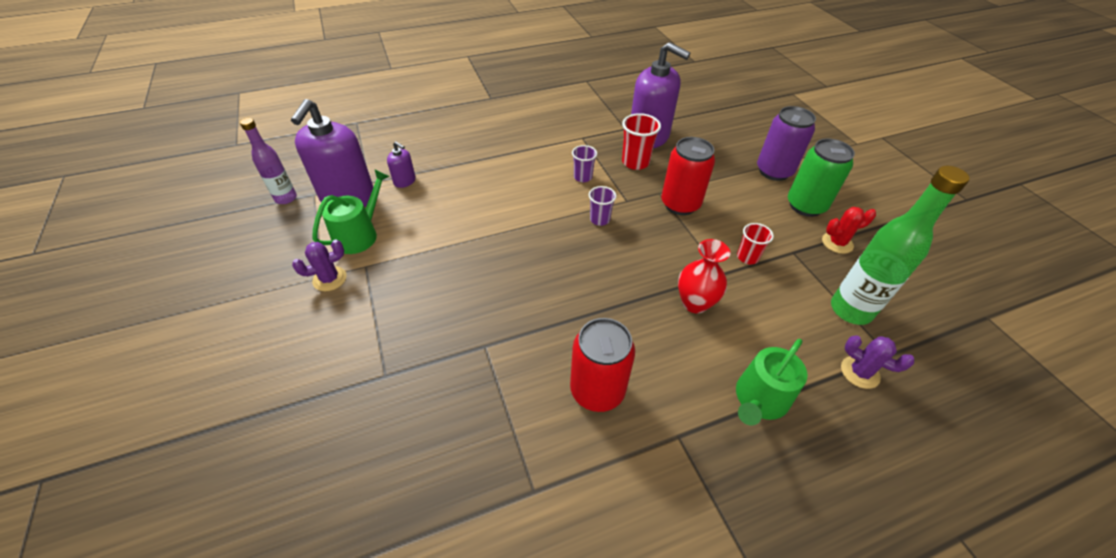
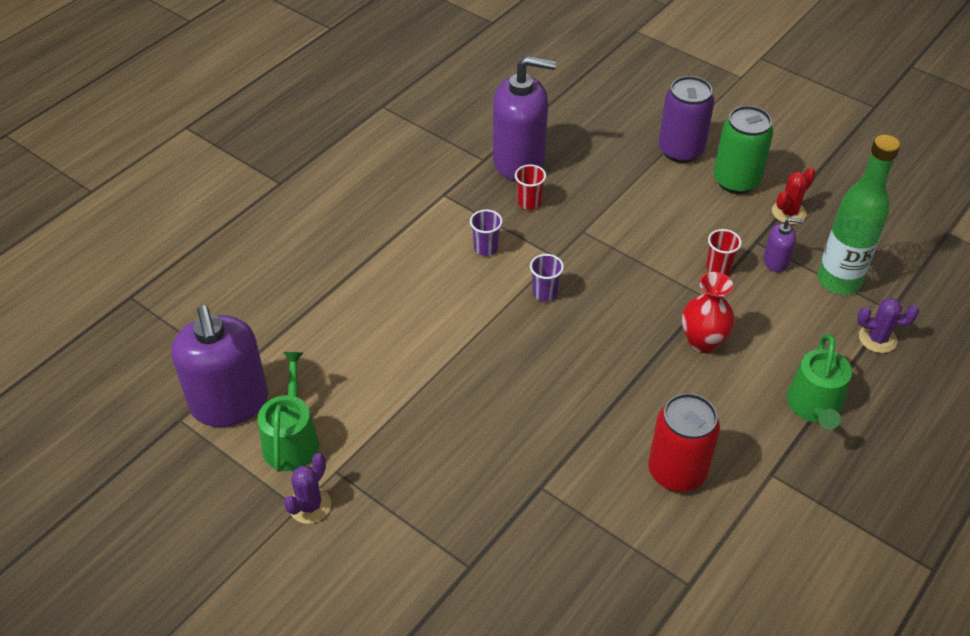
camera: 30 degrees left, 0 degrees up
purple bottle [240,118,297,204] -> none
purple soap dispenser [387,141,416,188] -> purple soap dispenser moved to [763,217,804,272]
red cup [622,113,661,170] -> red cup [515,164,546,210], size x0.65
red can [661,137,715,215] -> none

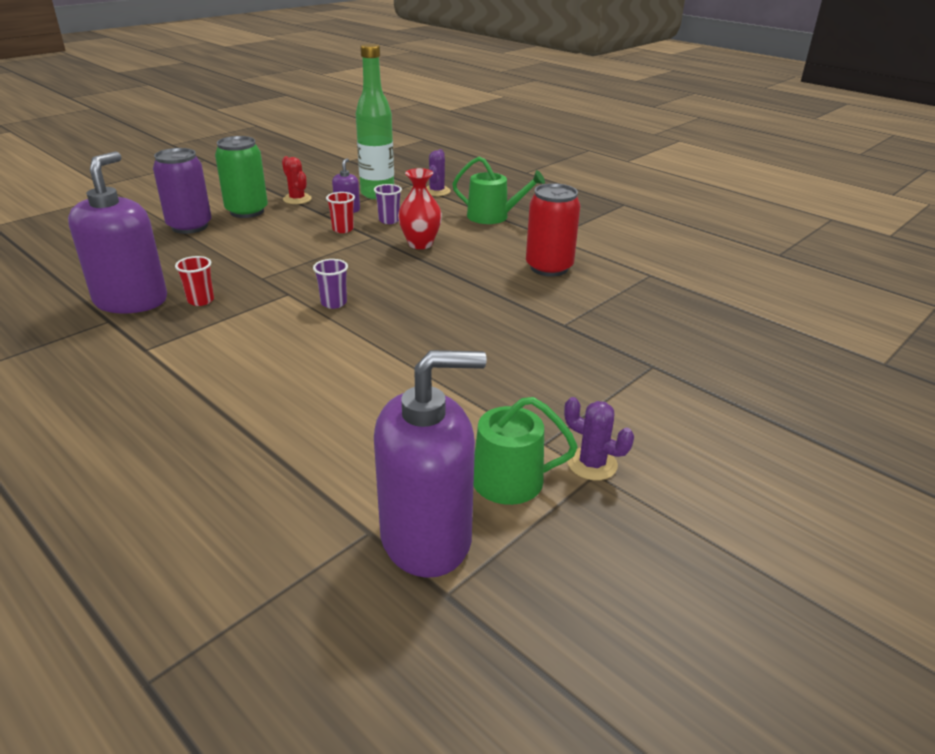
camera: 85 degrees left, 15 degrees down
purple cup [470,209,503,256] -> purple cup moved to [374,184,402,224]

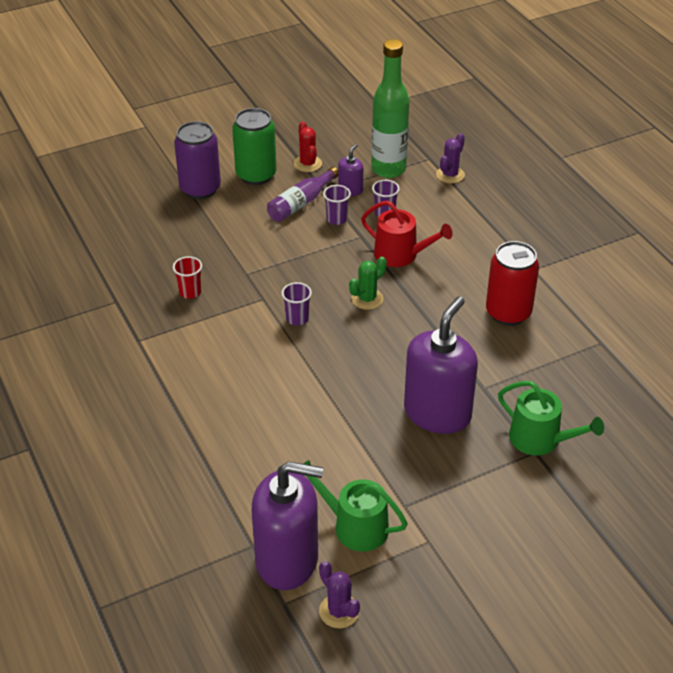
camera: 20 degrees right, 10 degrees up
purple soap dispenser [68,151,167,314] -> purple soap dispenser moved to [404,296,478,434]
red cup [326,192,355,233] -> purple cup [323,185,351,225]
red vase [398,168,442,249] -> red watering can [361,201,453,267]
green watering can [453,157,545,224] -> green watering can moved to [498,381,604,456]
purple cactus [564,397,634,480] -> purple cactus moved to [319,561,360,628]
none -> purple bottle [267,167,338,222]
none -> green cactus [349,257,387,310]

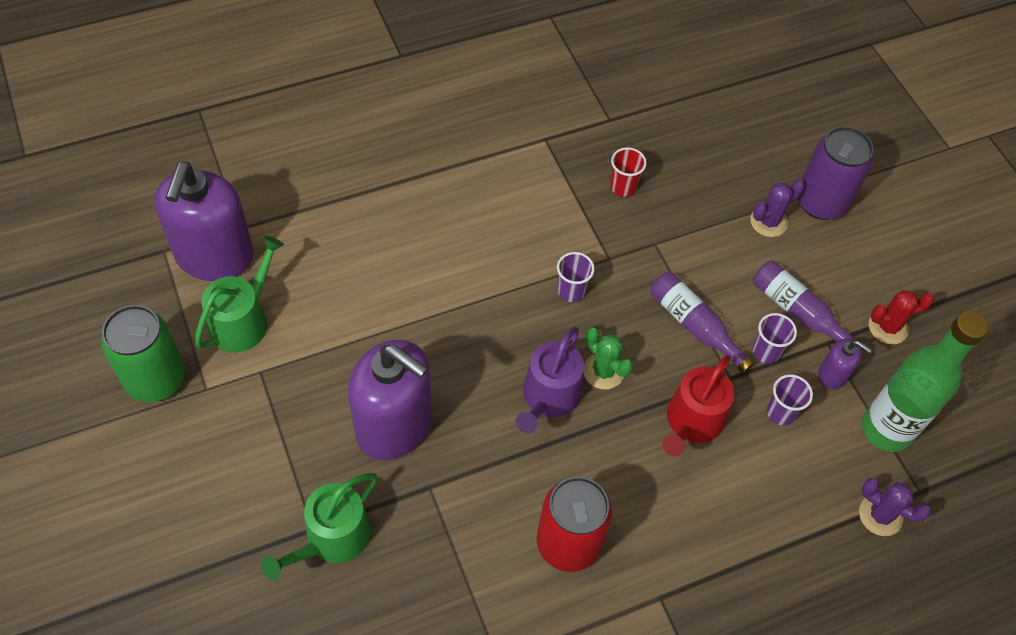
camera: 90 degrees right, 15 degrees up
green can [232,108,277,185] -> green can moved to [101,305,185,402]
purple cactus [319,561,360,628] -> purple cactus moved to [750,179,805,237]
none -> purple watering can [516,327,584,433]
none -> purple bottle [650,272,755,374]

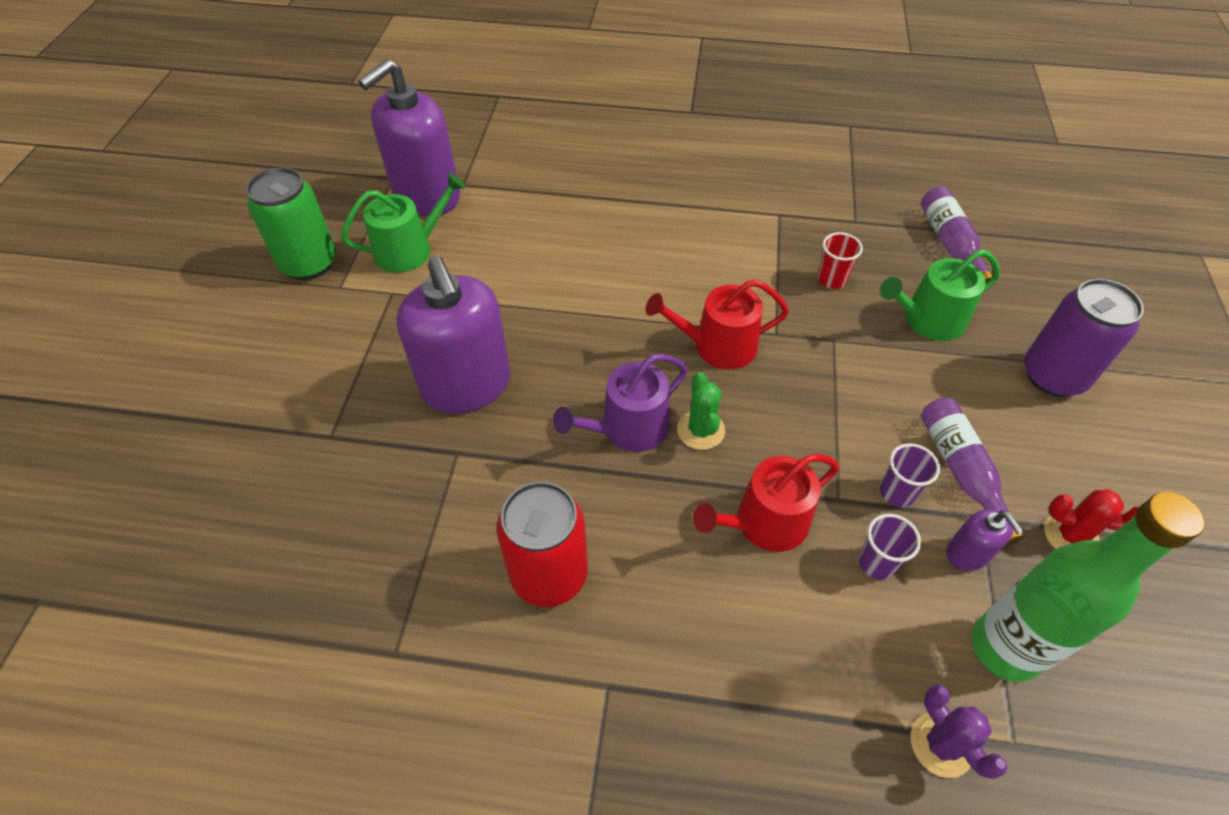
camera: 35 degrees right, 5 degrees down
green watering can [261,473,377,580] -> green watering can moved to [880,249,1000,341]
purple cup [557,252,595,302] -> red watering can [646,279,789,370]
purple bottle [650,272,755,374] -> purple bottle moved to [921,187,993,282]
purple cactus [750,179,805,237] -> none

